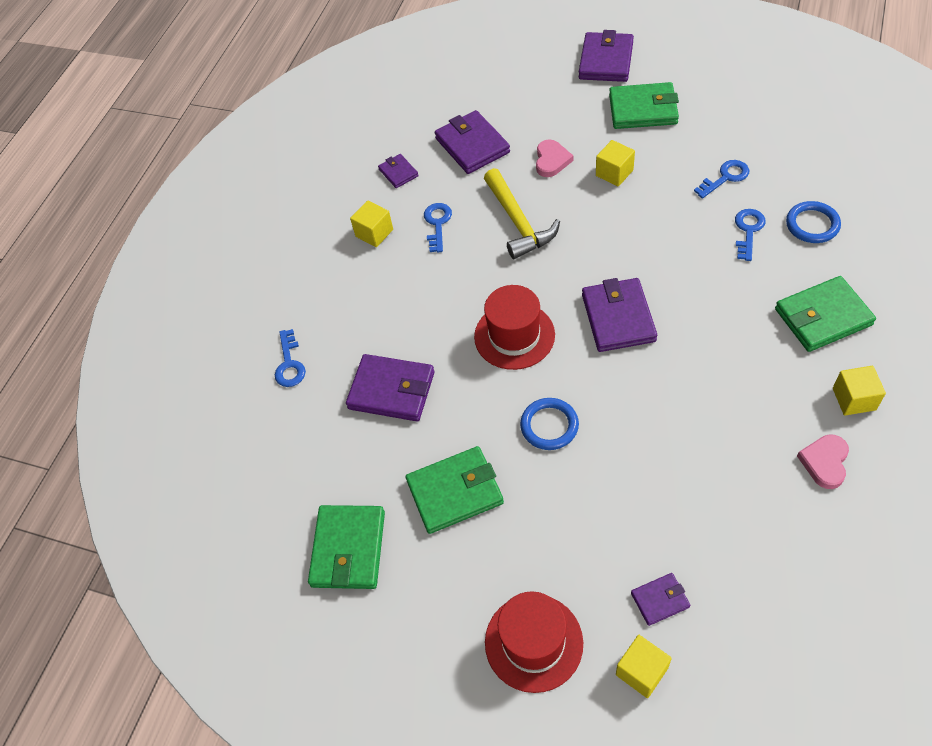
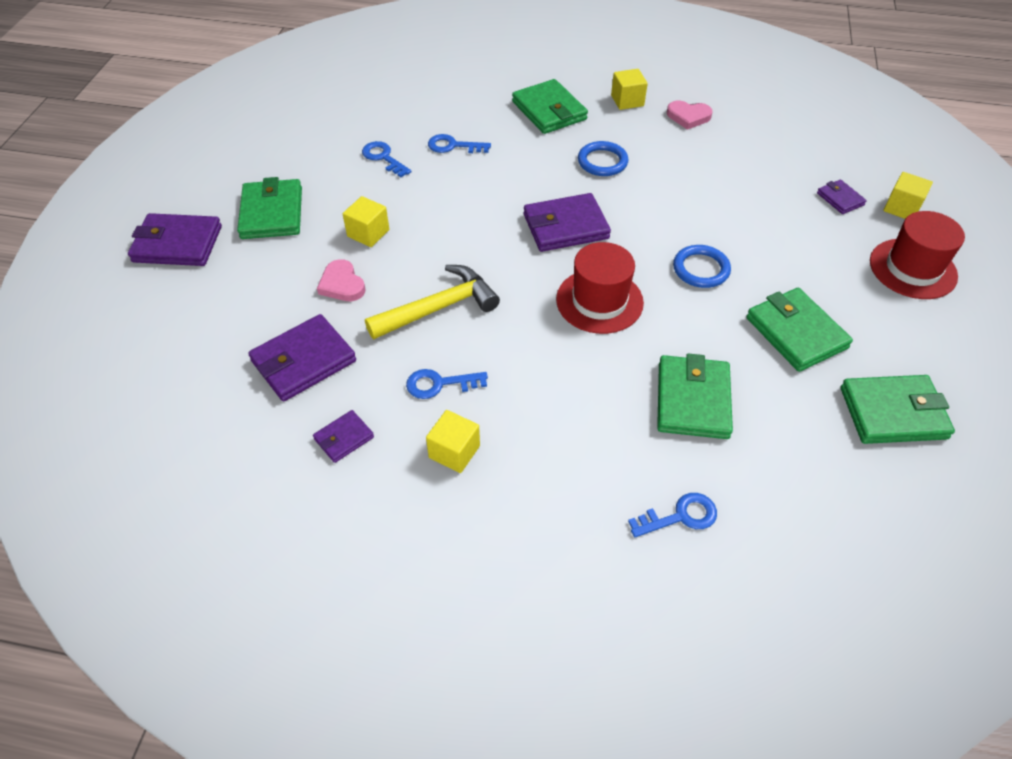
camera: 105 degrees left, 5 degrees down
purple wallet [346,354,435,421] -> green wallet [657,354,733,439]
pink heart [536,139,573,177] -> pink heart turned 120 degrees counterclockwise [317,259,366,301]
blue ring [786,201,841,243] -> blue ring moved to [578,141,629,176]

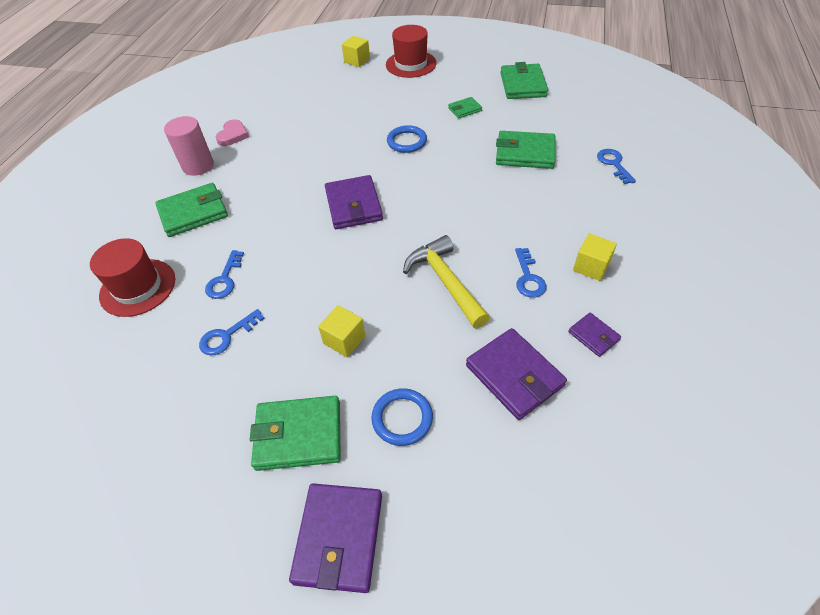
camera: 85 degrees left, 0 degrees up
pink heart [317,259,366,301] -> none
red hat [556,242,644,334] -> red hat moved to [90,238,175,317]
blue ring [578,141,629,176] -> blue ring moved to [371,388,433,446]
yellow cube [611,69,648,110] -> pink cylinder [164,116,214,176]
green wallet [746,288,853,372] -> green wallet [448,97,482,118], size x0.53
purple wallet [817,180,867,214] -> none

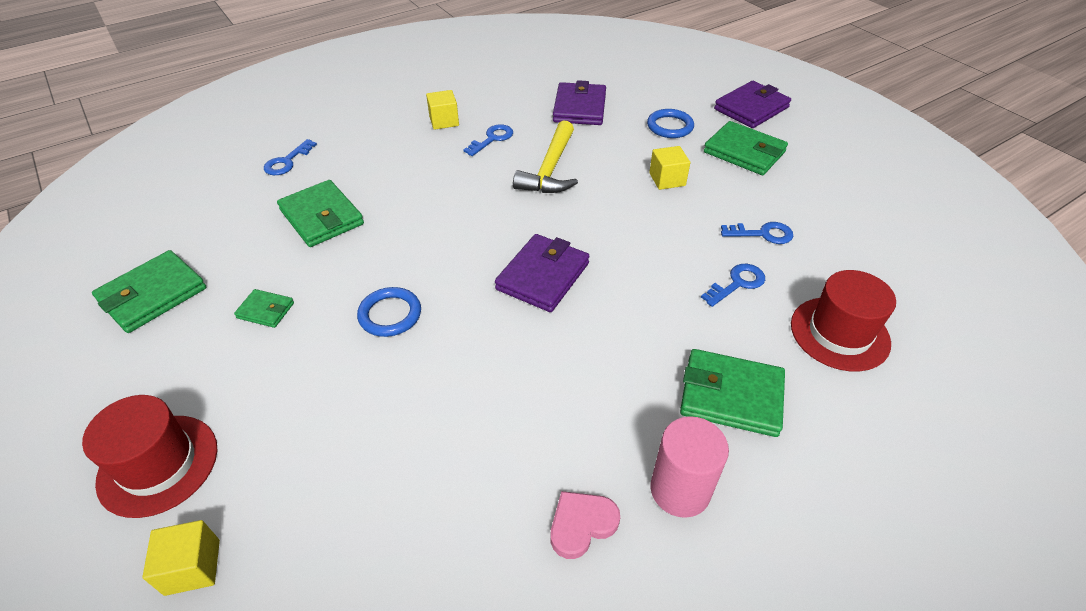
camera: 140 degrees left, 5 degrees down
purple wallet [568,313,621,357] -> none

